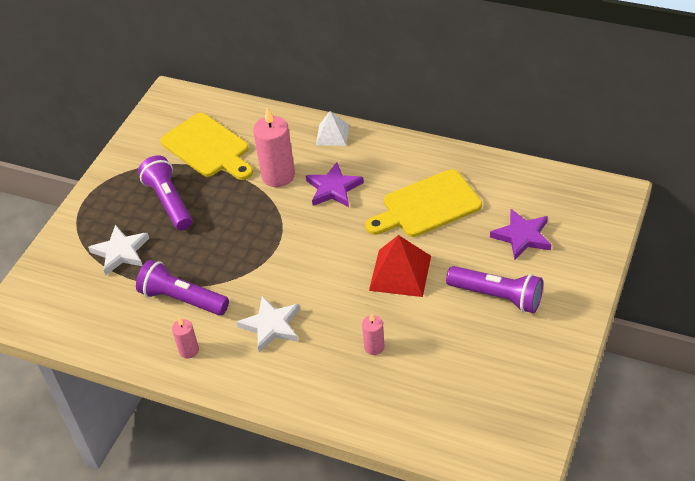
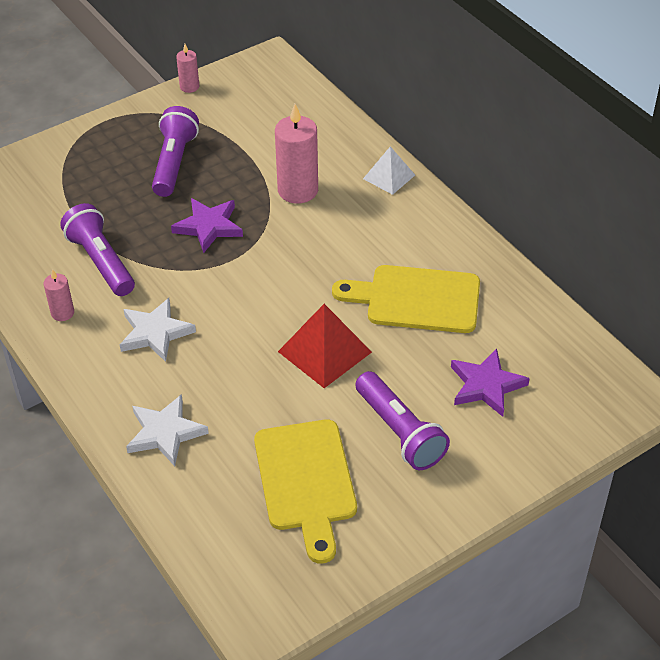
camera: 30 degrees right, 0 degrees up
white star [88,225,149,275] -> white star moved to [126,394,209,466]
yellow cutting board [160,113,253,180] -> yellow cutting board moved to [254,420,357,563]
purple star [306,162,364,207] -> purple star moved to [171,198,243,253]
pink candle [362,313,385,355] -> pink candle moved to [176,44,199,93]

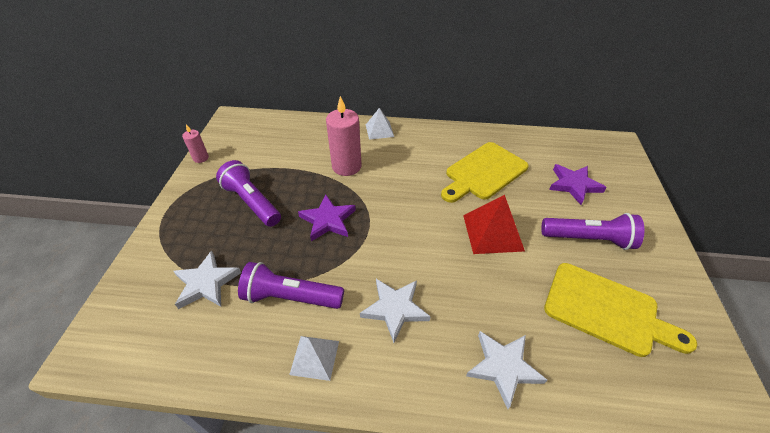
camera: 50 degrees left, 0 degrees up
pink candle [44,269,74,321] -> white pyramid [289,336,339,381]
none -> white star [173,251,241,309]

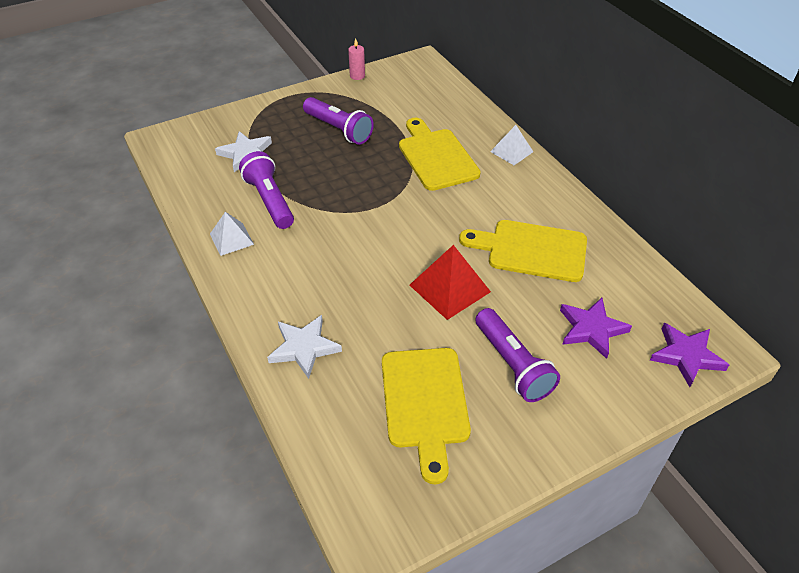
camera: 55 degrees right, 0 degrees up
purple flashlight [216,160,281,227] -> purple flashlight turned 120 degrees clockwise [303,97,374,145]
purple star [298,194,356,241] -> purple star moved to [650,323,729,387]
pink candle [326,96,362,176] -> yellow cutting board [399,118,481,191]
white star [360,279,431,343] -> none

